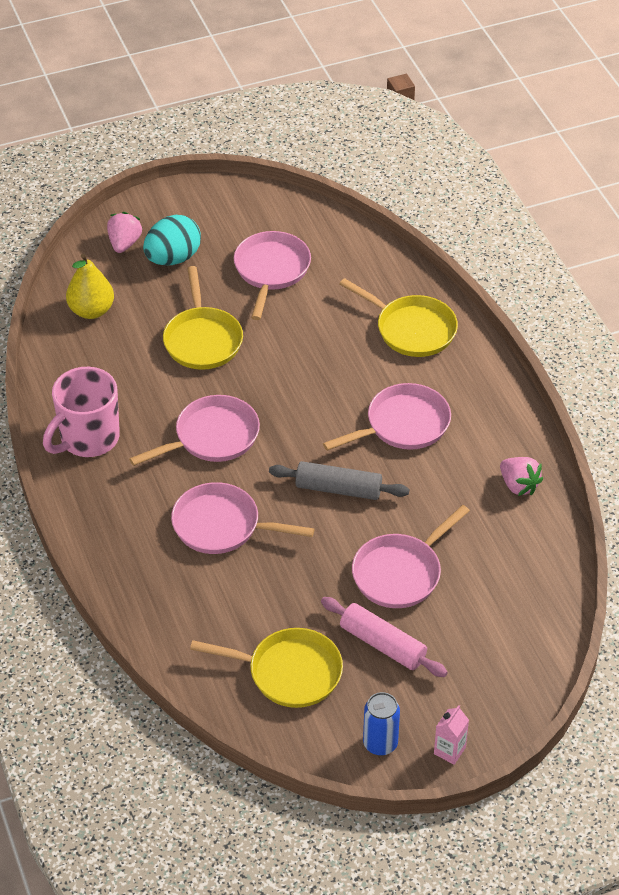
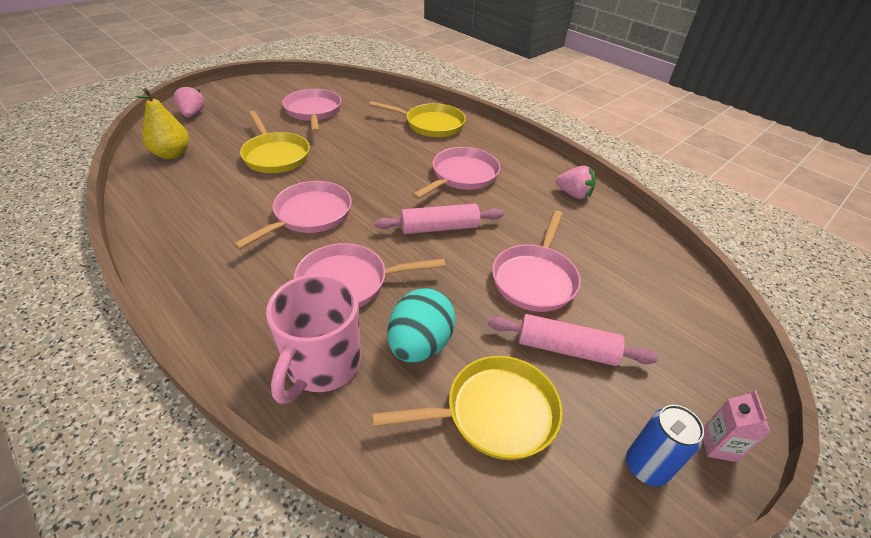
camera: 25 degrees left, 5 degrees down
pink mug [43,367,120,457] -> pink mug moved to [266,274,361,404]
turquoise egg [143,215,201,266] -> turquoise egg moved to [387,288,456,362]
grey rolling pin [269,461,409,500] -> pink rolling pin [375,204,504,234]

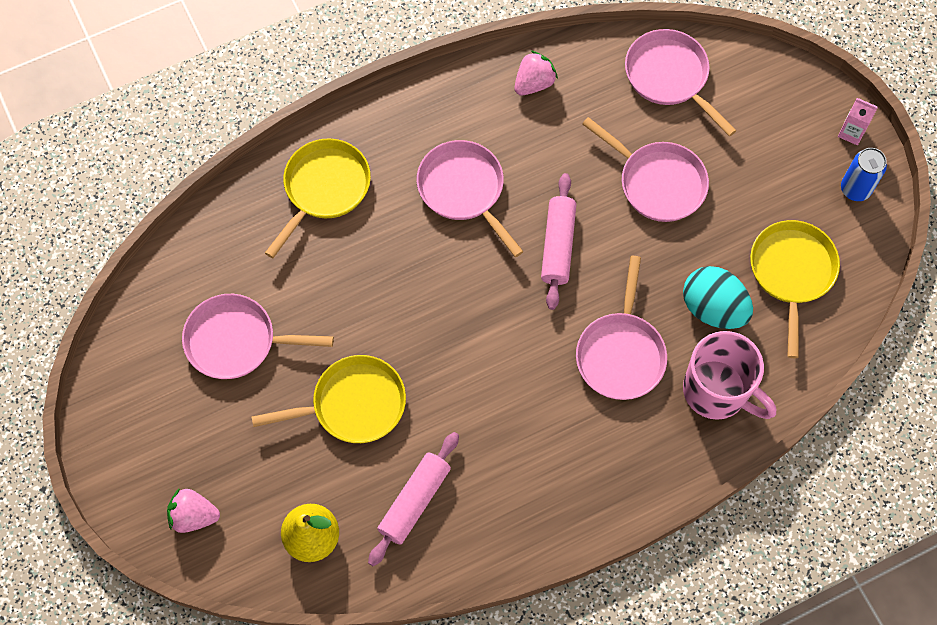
camera: 70 degrees left, 25 degrees up
pink pan [233,181,352,249] -> pink pan moved to [625,29,737,136]
pink rolling pin [488,314,658,366] -> pink rolling pin moved to [368,432,459,567]

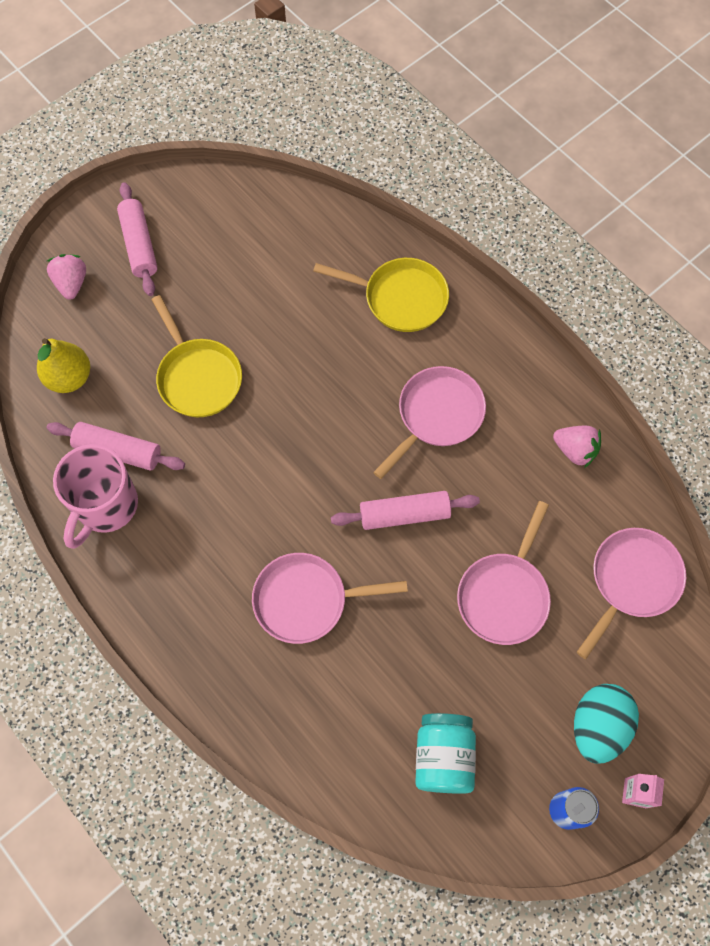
camera: 75 degrees right, 0 degrees up
pink pan [182,294,334,379] -> none
turquoise egg [683,266,753,329] -> turquoise egg moved to [574,684,639,764]
pink mug [683,331,776,420] -> pink mug moved to [53,444,138,549]
yellow pan [750,220,840,358] -> turquoise jar [415,713,476,794]
none -> pink rolling pin [117,182,157,296]

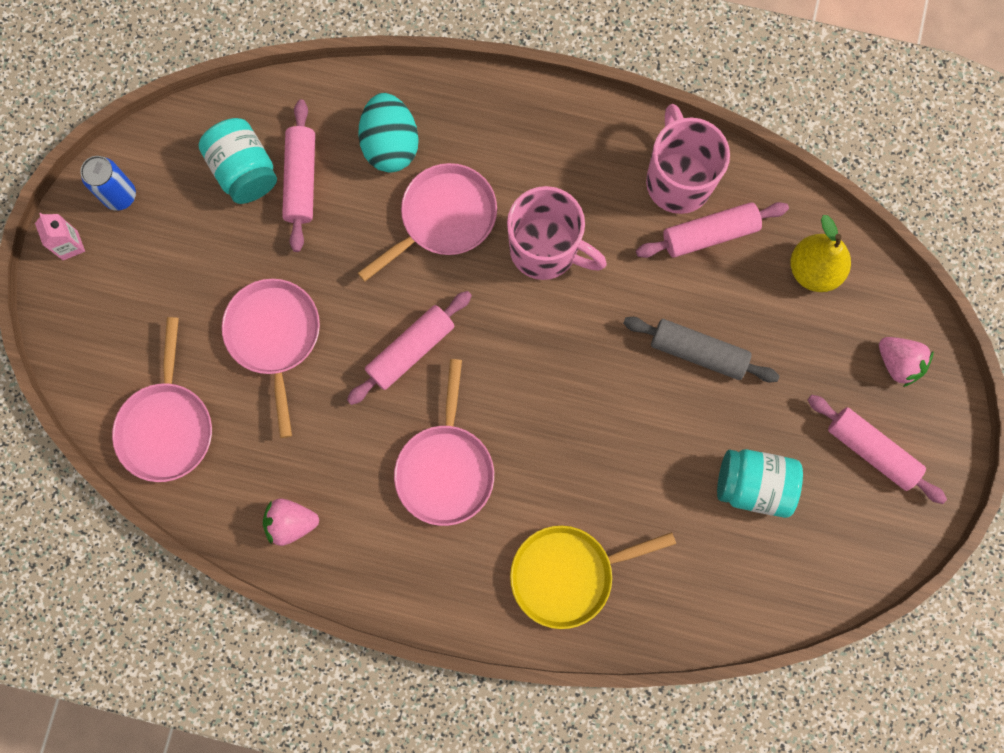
camera: 145 degrees right, 10 degrees up
yellow pan [152,295,242,417] -> grey rolling pin [623,317,779,382]
turquoise egg [574,684,639,764] -> turquoise egg moved to [358,93,419,172]
none -> pink rolling pin [282,100,315,252]
none -> pink mug [507,186,607,280]
none -> turquoise jar [717,449,803,518]

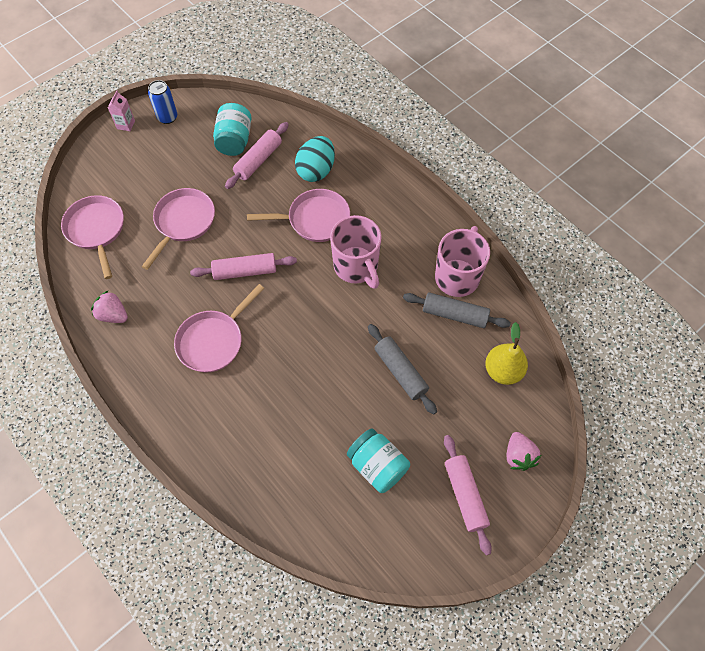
camera: 35 degrees right, 15 degrees down
pink pan [112,317,212,482] -> pink pan turned 120 degrees clockwise [61,195,124,279]
yellow pan [510,526,676,629] -> none
pink rolling pin [636,202,789,258] -> grey rolling pin [403,292,511,328]

